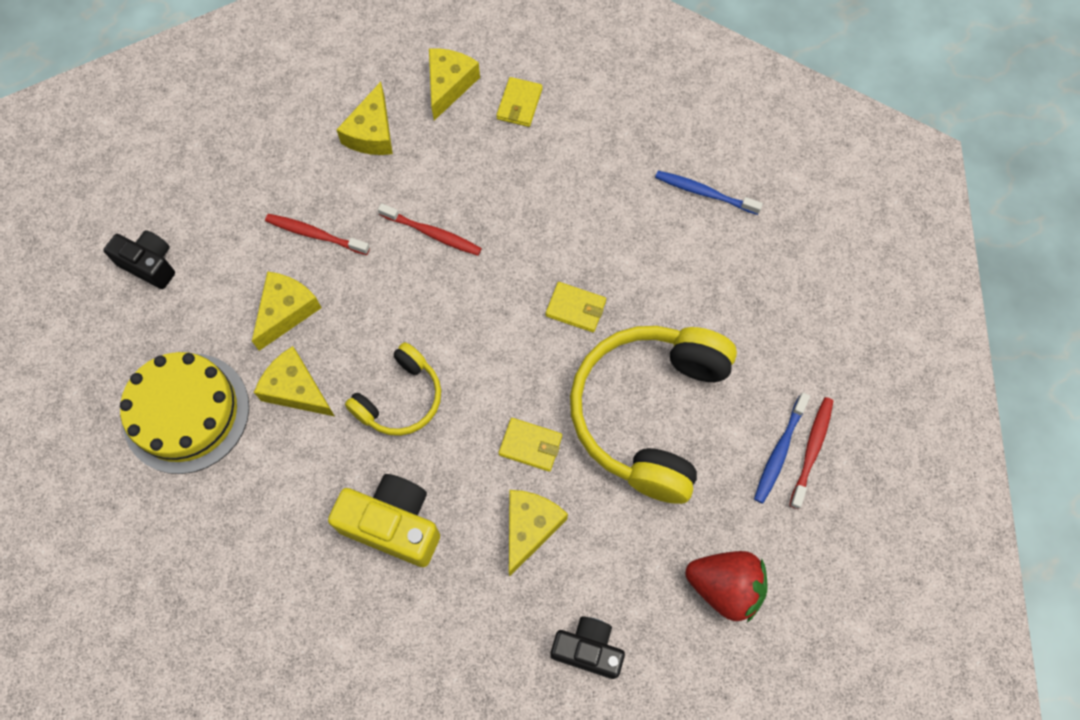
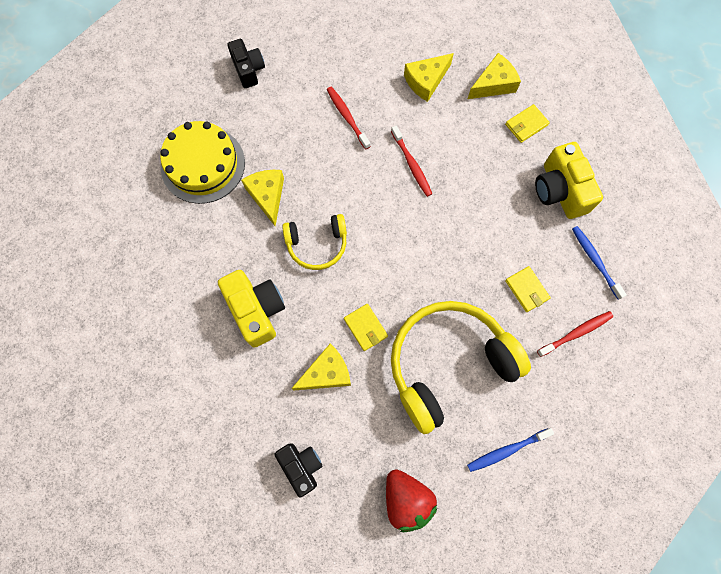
camera: 40 degrees right, 5 degrees up
yellow cheese [252,271,322,351] -> none
yellow wallet [545,282,606,332] -> yellow wallet moved to [505,266,551,312]
red toothbrush [789,397,833,509] -> red toothbrush moved to [537,311,613,357]
none -> yellow camera [535,142,603,219]

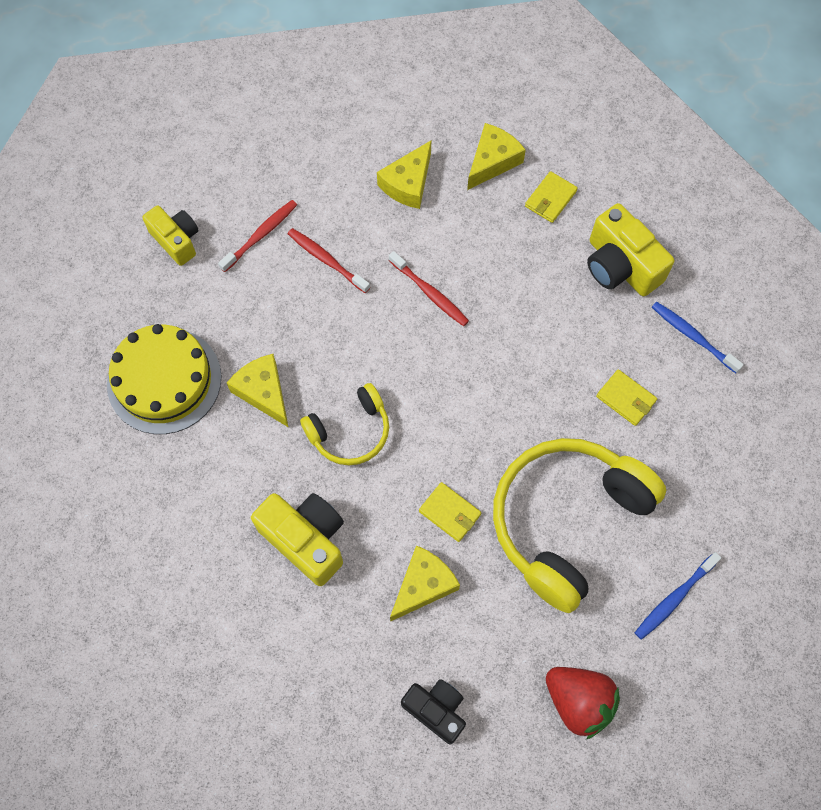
camera: 20 degrees left, 5 degrees down
black camera [227,39,265,88] -> yellow camera [142,206,199,266]
red toothbrush [537,311,613,357] -> red toothbrush moved to [218,200,297,272]

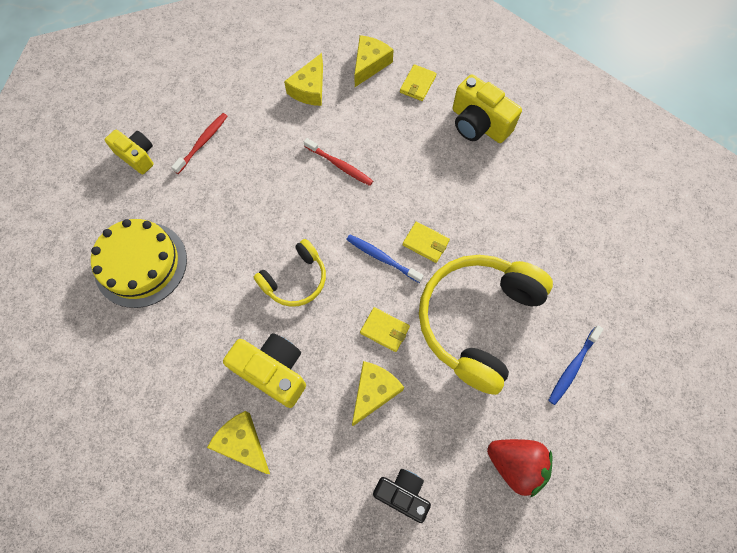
camera: 10 degrees left, 0 degrees up
yellow cheese [227,354,289,428] -> yellow cheese moved to [207,411,270,474]
red toothbrush [288,228,370,293] -> none
yellow wallet [596,369,657,426] -> yellow wallet moved to [403,221,450,263]
blue toothbrush [652,302,744,373] -> blue toothbrush moved to [346,235,424,283]

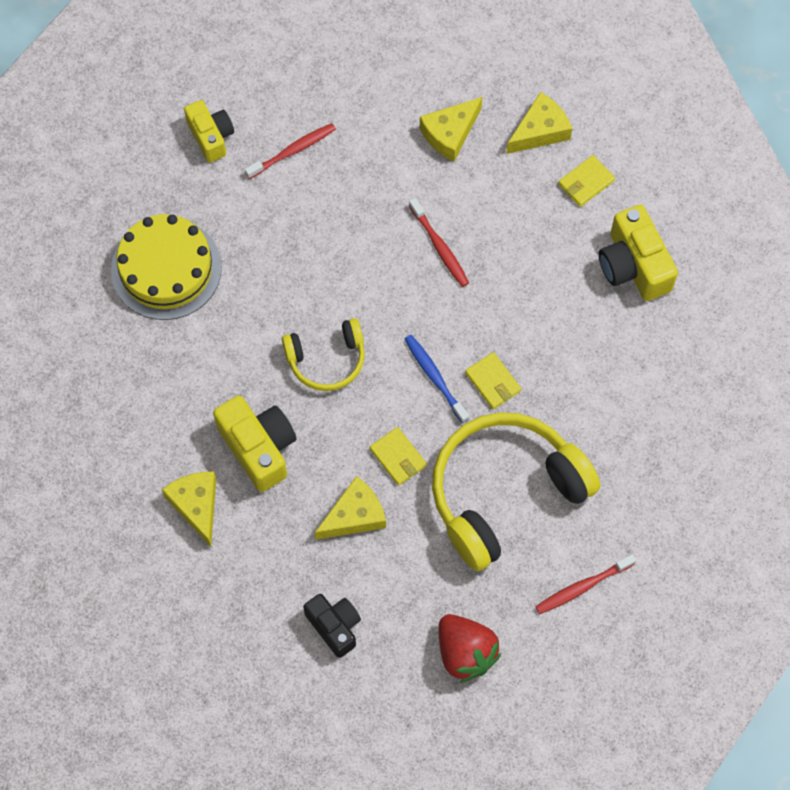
camera: 25 degrees right, 0 degrees up
blue toothbrush [548,325,603,405] -> red toothbrush [535,554,636,614]

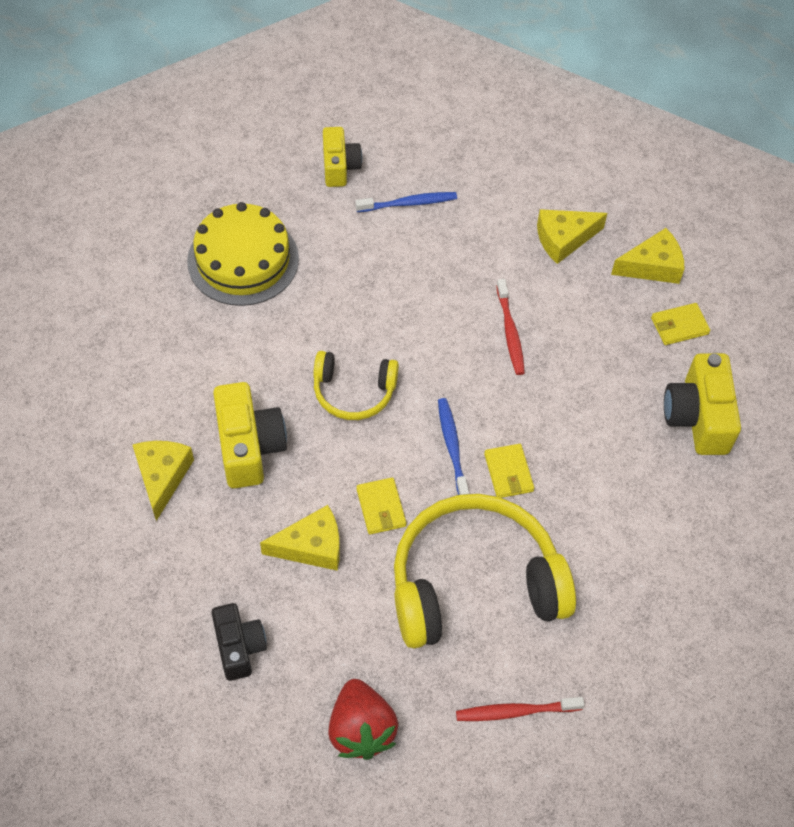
camera: 20 degrees right, 10 degrees down
red toothbrush [245,123,336,179] -> blue toothbrush [355,192,457,212]

